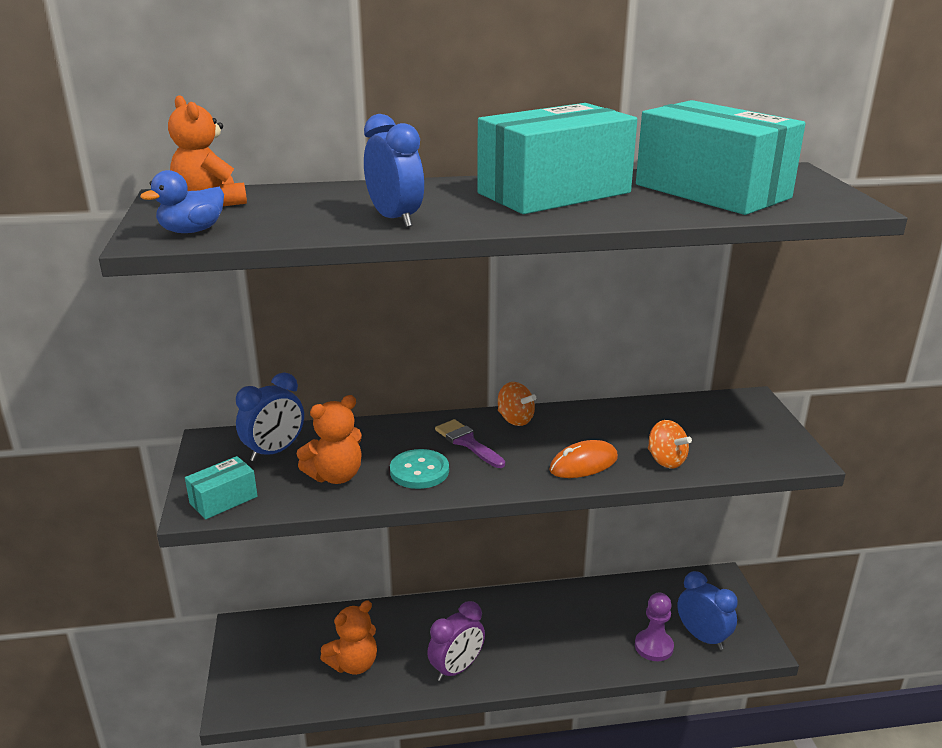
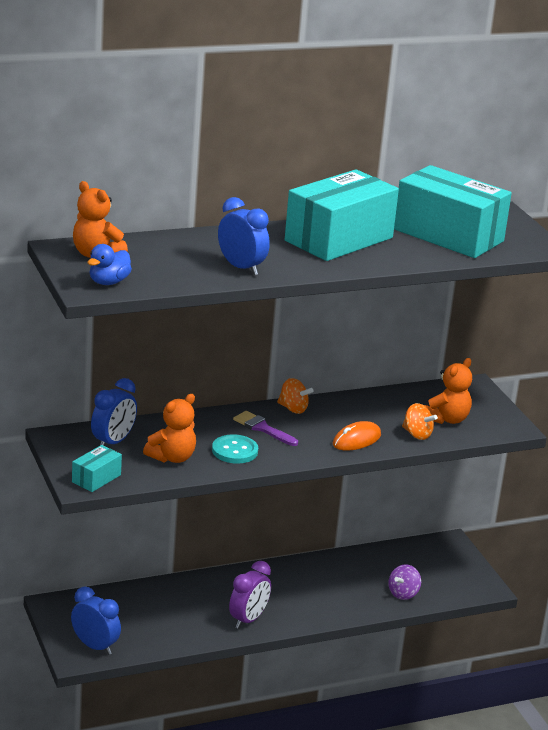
camera: 15 degrees left, 0 degrees up
orange teddy bear [320,601,377,675] -> orange teddy bear moved to [425,358,472,424]
purple pawn [635,593,674,661] -> purple spinning top [388,564,421,600]
blue clock [677,571,738,650] -> blue clock moved to [71,586,121,655]

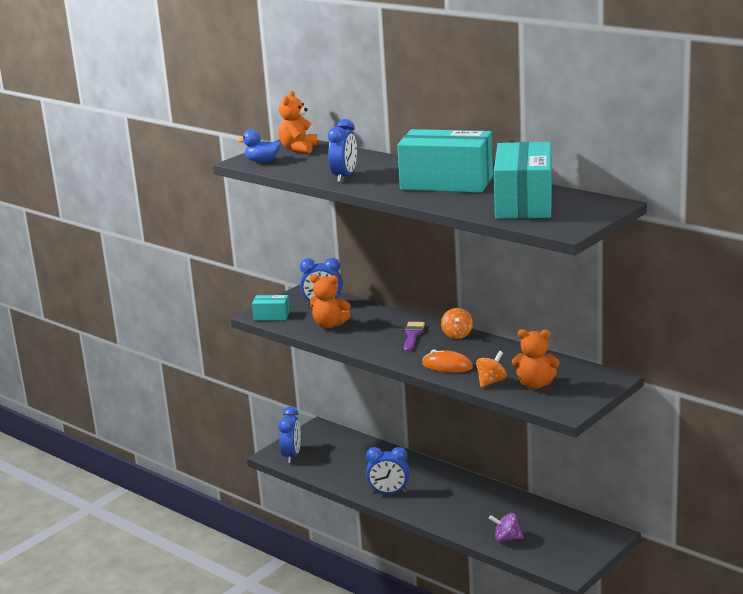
camera: 65 degrees right, 5 degrees down
turquoise button [212,434,258,464] -> none
purple clock [229,561,271,629] -> blue clock [366,447,410,494]
orange spinning top [402,403,438,440] -> orange spinning top turned 150 degrees counterclockwise [476,351,507,387]

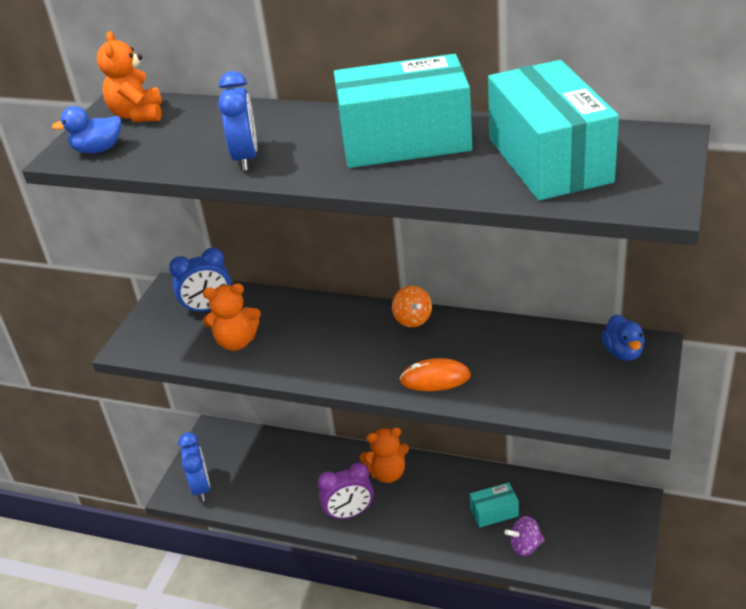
camera: 20 degrees left, 15 degrees up
turquoise box [252,295,290,320] -> turquoise box moved to [470,482,519,528]
blue clock [366,447,410,494] -> purple clock [318,463,374,520]
purple brush [404,322,425,352] -> none
orange spinning top [476,351,507,387] -> none
orange teddy bear [512,329,560,389] -> orange teddy bear moved to [359,427,409,483]
none -> blue duck [602,315,645,361]

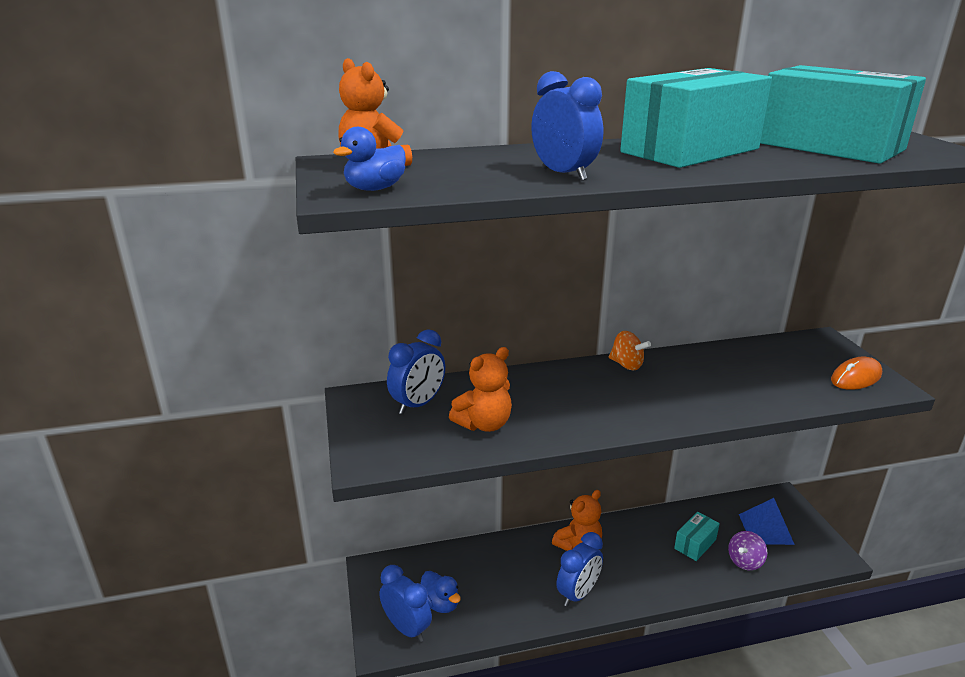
camera: 35 degrees left, 10 degrees down
purple clock [318,463,374,520] -> blue clock [556,532,603,607]
orange mouse [400,358,471,391] -> orange mouse moved to [831,357,882,390]
blue duck [602,315,645,361] -> blue duck moved to [420,571,461,613]
none -> blue pyramid [739,498,795,545]

